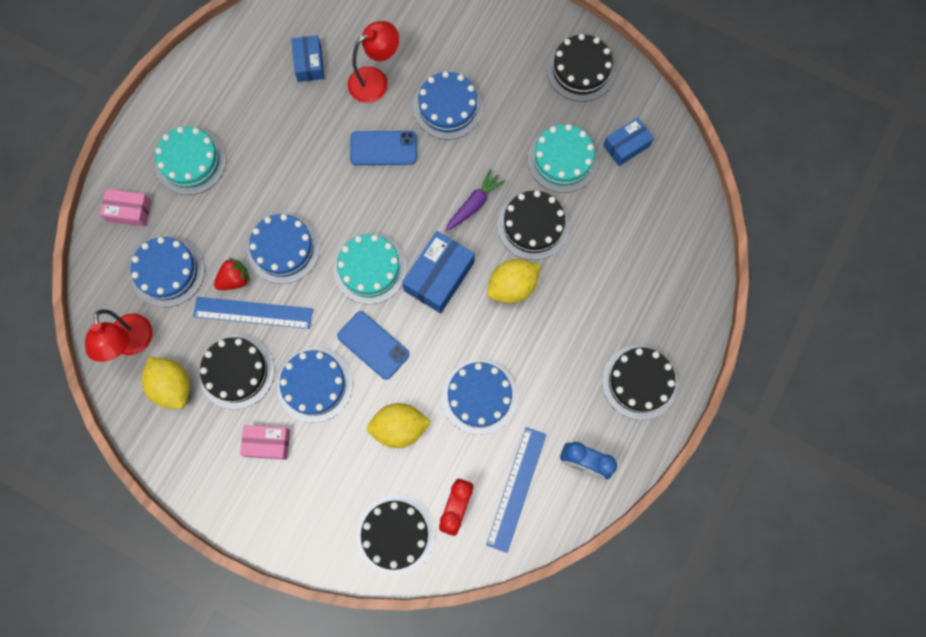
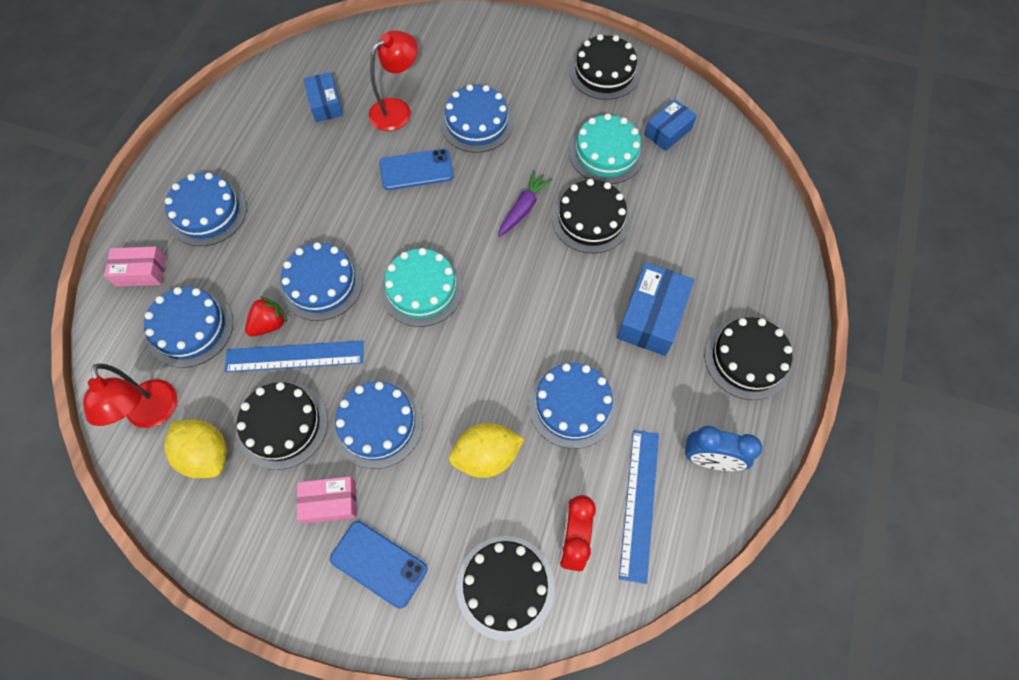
camera: 10 degrees left, 10 degrees down
turquoise cake [155,126,226,195] -> blue cake [165,173,247,246]
blue phone [337,311,410,380] -> blue phone moved to [330,521,427,609]
blue box [402,231,475,313] -> blue box moved to [617,262,694,356]
yellow lemon [487,259,541,303] -> none

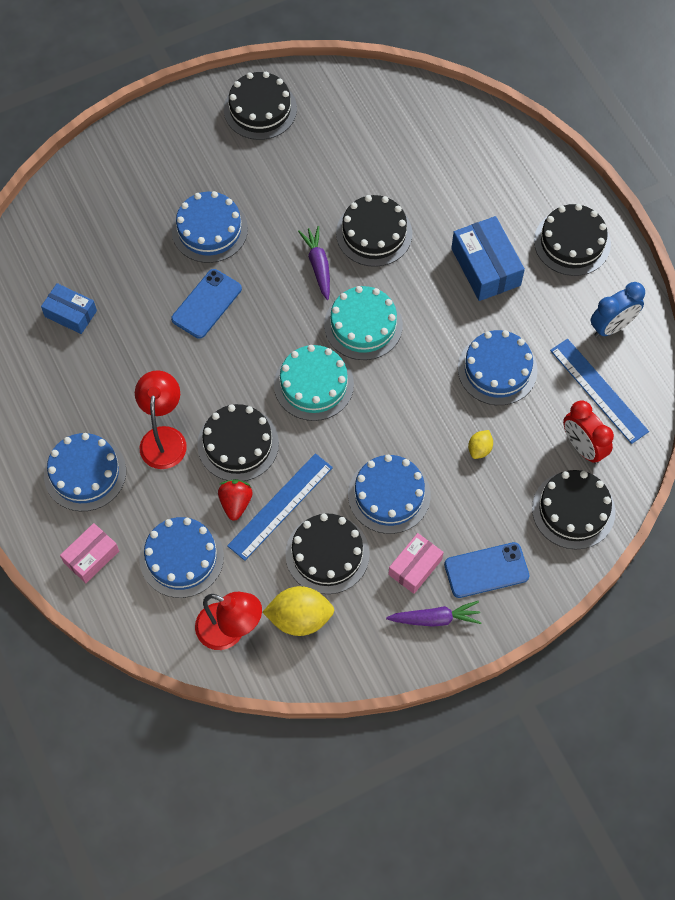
camera: 45 degrees left, 0 degrees up
blue cake [280,242,363,321] -> black cake [197,404,279,481]
red lamp [369,30,418,131] -> red lamp moved to [135,370,187,469]
yellow lemon [449,423,524,478] -> yellow lemon [468,430,493,459], size x0.52
turquoise cake [569,114,644,184] -> turquoise cake moved to [324,286,403,360]
blue box [644,99,697,151] -> none
none -> purple carrot [386,601,482,627]

